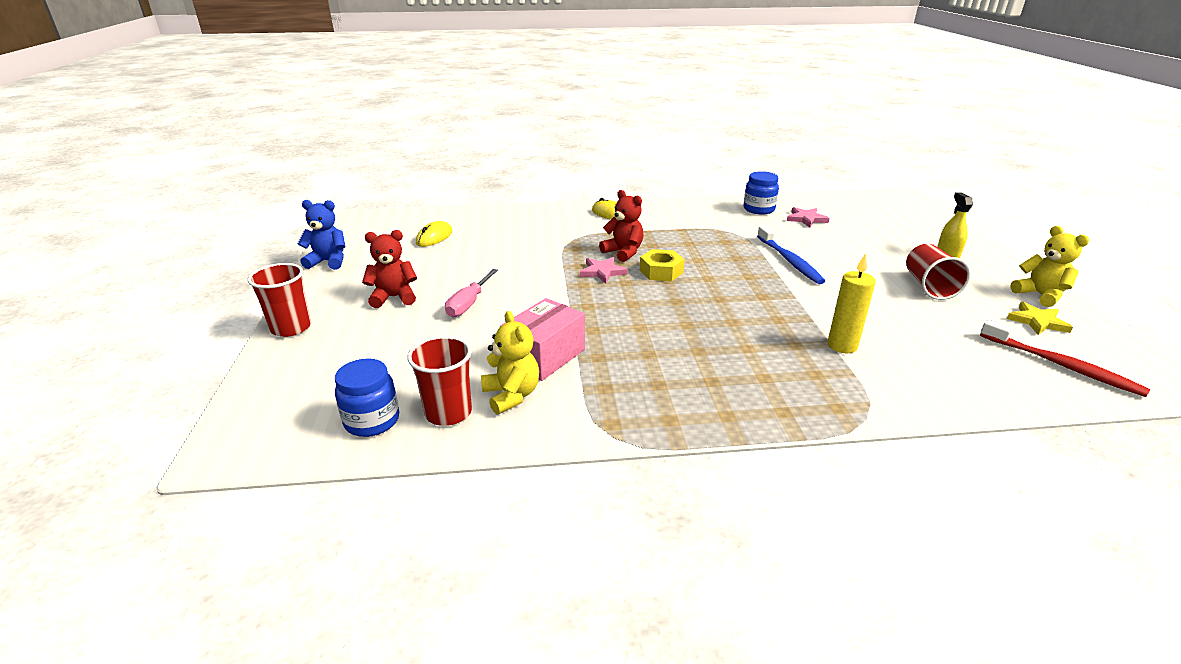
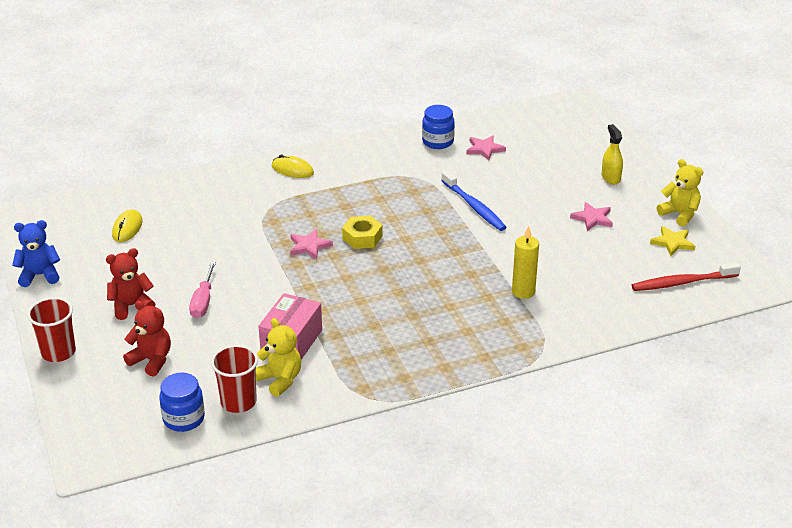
camera: 15 degrees left, 5 degrees up
red teddy bear [599,190,644,262] -> red teddy bear moved to [123,301,171,377]
red cup [906,244,971,300] -> pink star [570,202,613,231]
red toothbrush [980,320,1151,397] -> red toothbrush turned 135 degrees clockwise [632,262,741,291]

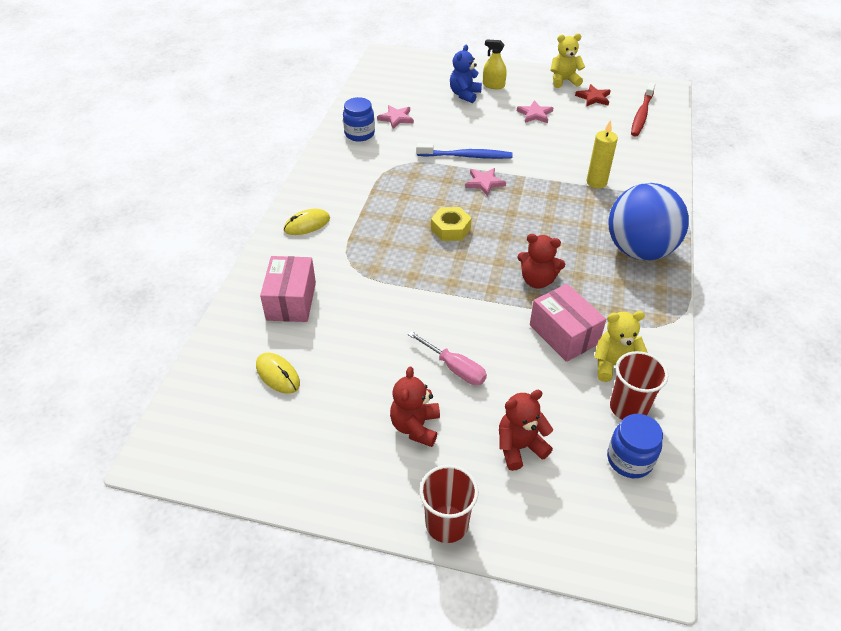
camera: 55 degrees left, 10 degrees up
blue teddy bear [12,220,60,287] -> blue teddy bear moved to [450,45,482,103]
pink star [290,229,333,260] -> pink star moved to [465,168,506,196]
yellow star [650,226,695,256] -> red star [575,84,611,106]
none -> pink box [260,256,316,322]
none -> red teddy bear [517,234,565,289]
none -> blue ball [608,183,689,261]

